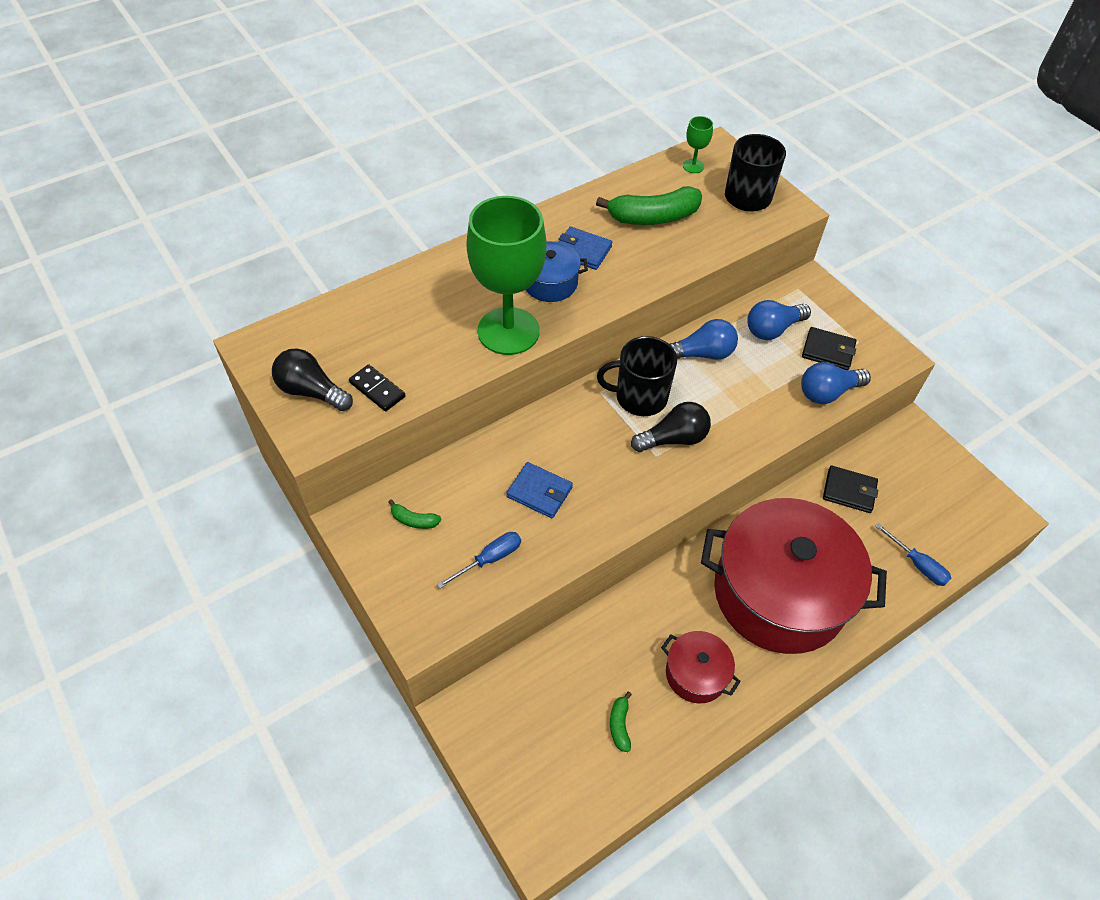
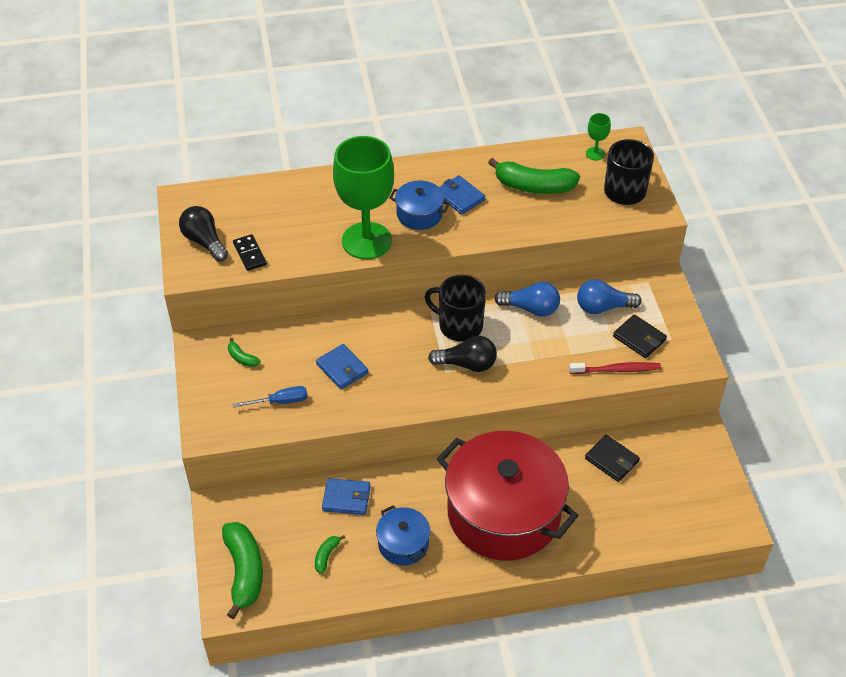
camera: 25 degrees right, 5 degrees down
red pot [661,631,741,703] -> blue pot [376,505,430,565]
blue light bulb [801,362,871,404] -> red toothbrush [569,362,661,374]
blue screwdriver [875,523,951,586] -> none
none -> green banana [222,522,263,619]
none -> blue wallet [322,478,370,515]

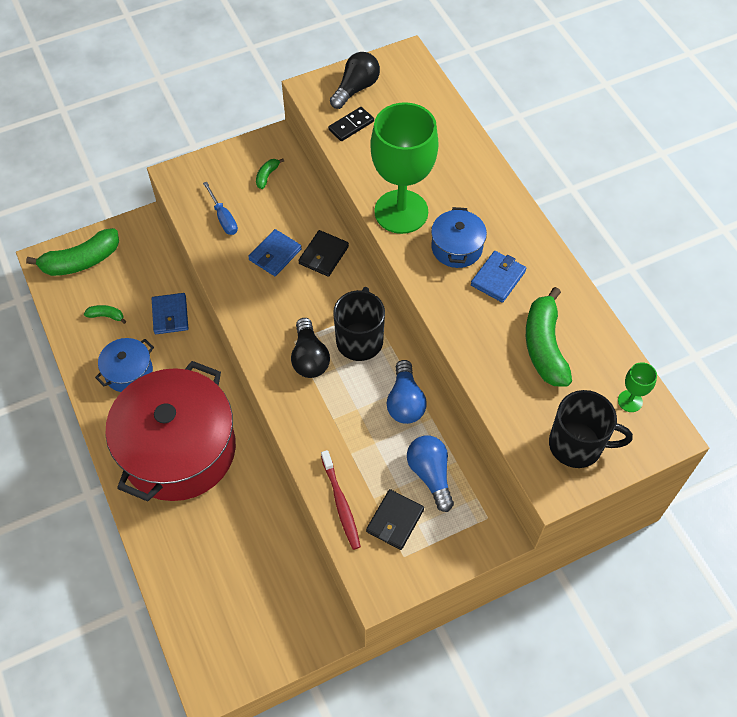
camera: 75 degrees right, 10 degrees up
black wallet [585,435,640,482] -> black wallet moved to [299,230,349,277]

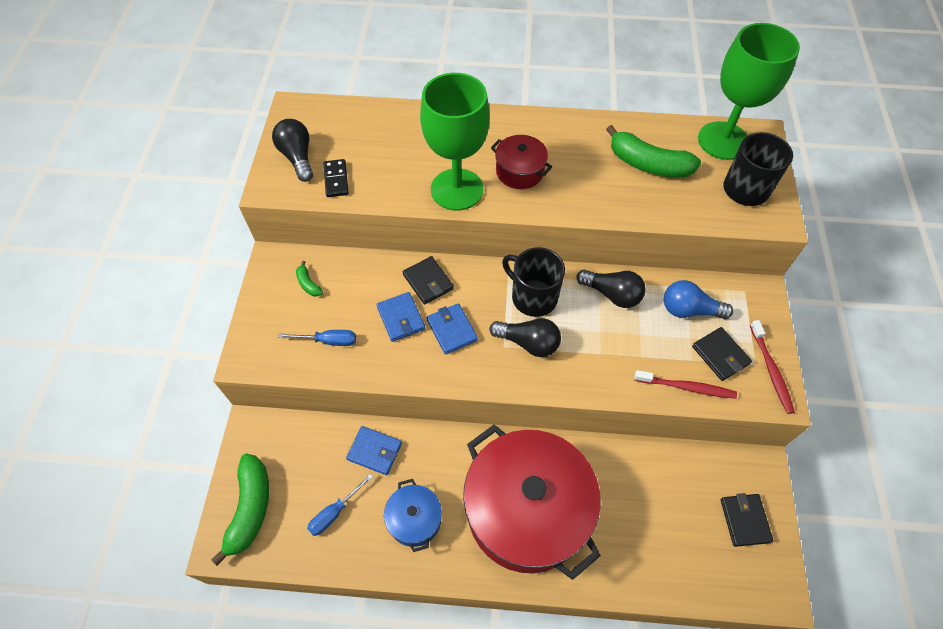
camera: 60 degrees left, 0 degrees up
green banana [84,305,126,324] -> blue screwdriver [307,474,373,536]
blue light bulb [387,360,427,424] -> black light bulb [577,269,646,308]
blue pot [431,207,487,268] -> red pot [491,135,552,189]
blue wallet [471,251,526,303] -> blue wallet moved to [427,303,478,355]
green goblet [618,362,657,412] -> green goblet [698,23,800,160], size x2.45
none -> black wallet [721,493,773,547]
none -> red toothbrush [750,320,795,414]

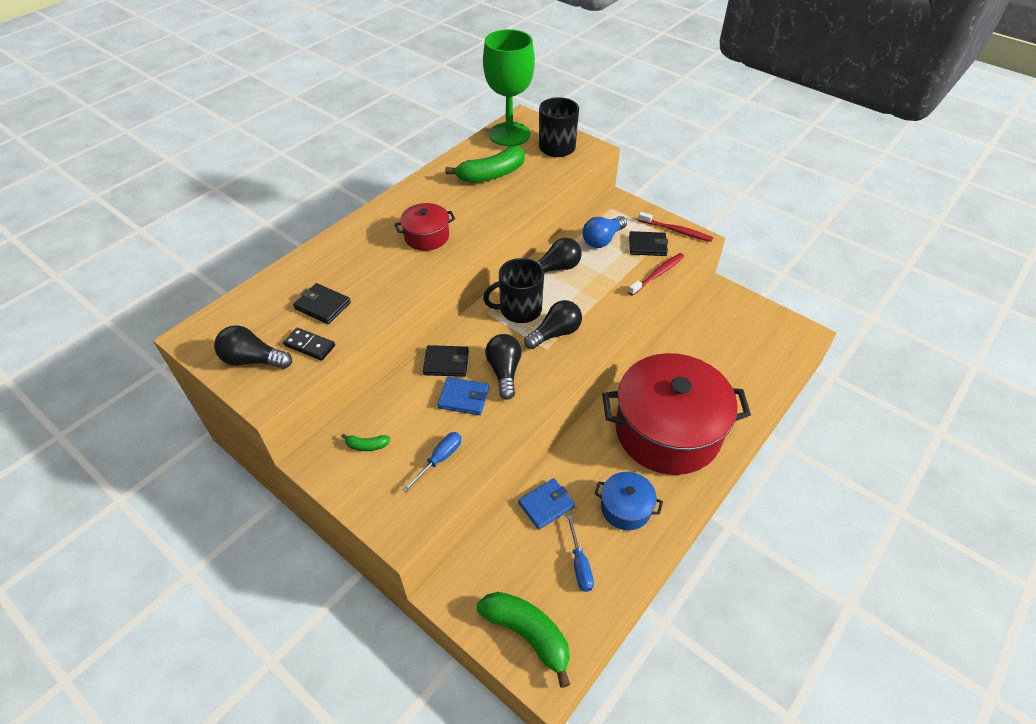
camera: 55 degrees left, 10 degrees down
green goblet [420,73,490,211] -> none
blue wallet [427,303,478,355] -> black light bulb [485,334,522,400]
black wallet [721,493,773,547] -> black wallet moved to [293,283,351,324]

